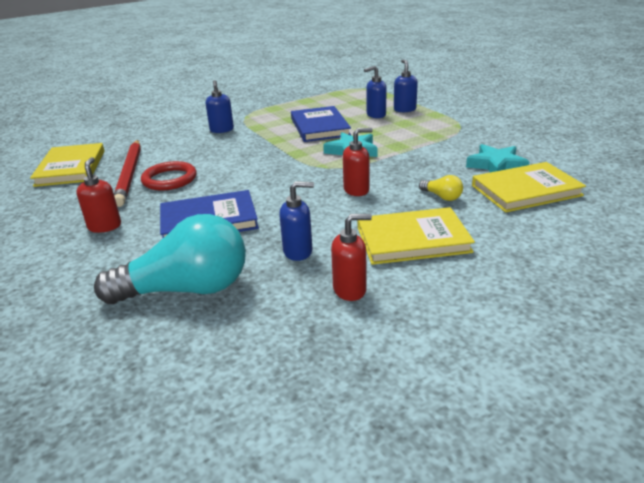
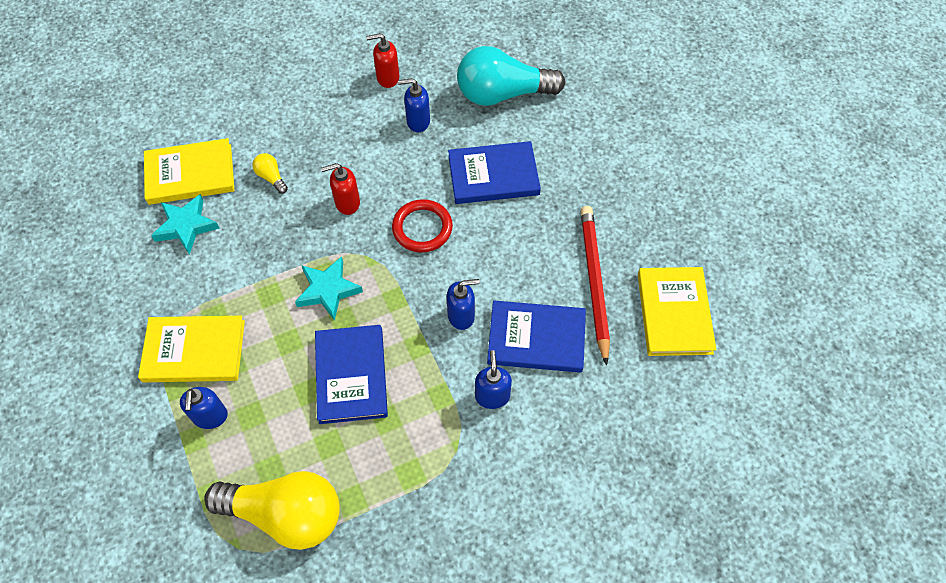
camera: 175 degrees left, 30 degrees up
red soap dispenser [76,157,121,233] -> none
red ring [141,161,197,191] -> red ring moved to [392,199,453,253]
yellow book [358,207,475,265] -> yellow book moved to [138,316,245,382]
blue soap dispenser [364,66,387,118] -> blue soap dispenser moved to [447,279,480,330]
none -> yellow light bulb [204,471,340,550]
none -> blue book [487,301,586,373]

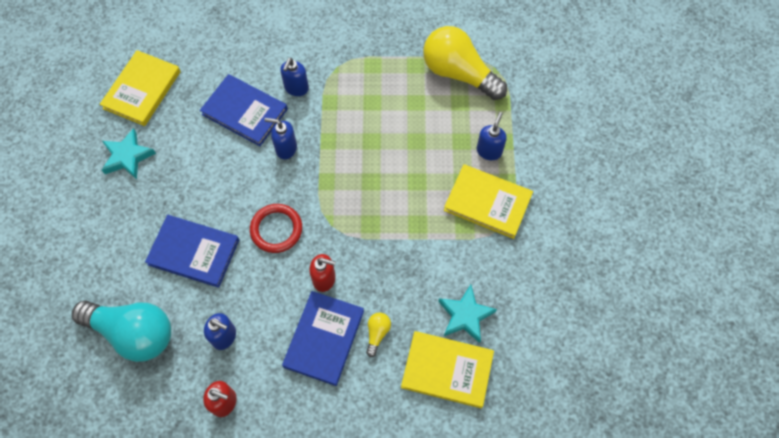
camera: 155 degrees left, 5 degrees up
yellow light bulb [252,153,288,194] -> yellow light bulb turned 150 degrees counterclockwise [366,312,391,357]
turquoise star [295,256,363,321] -> turquoise star moved to [102,128,156,180]
blue book [315,325,388,424] -> blue book moved to [282,291,364,386]
red pencil [580,206,610,366] -> none

